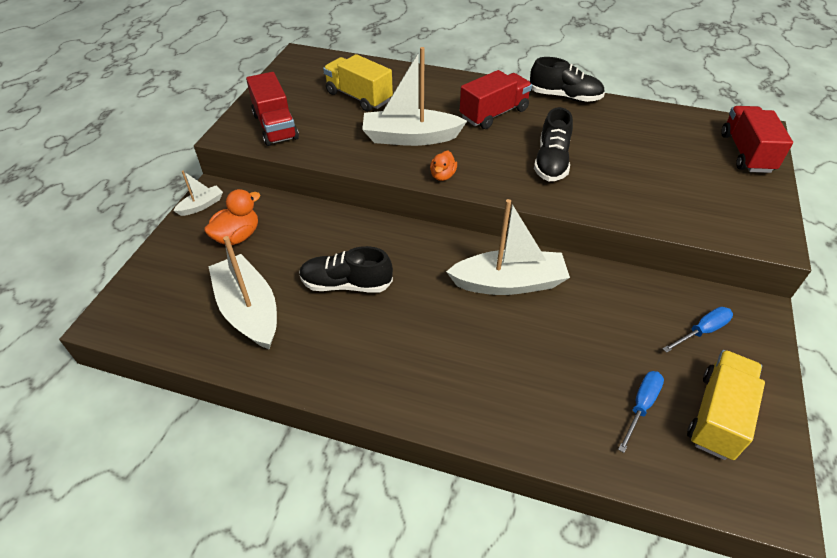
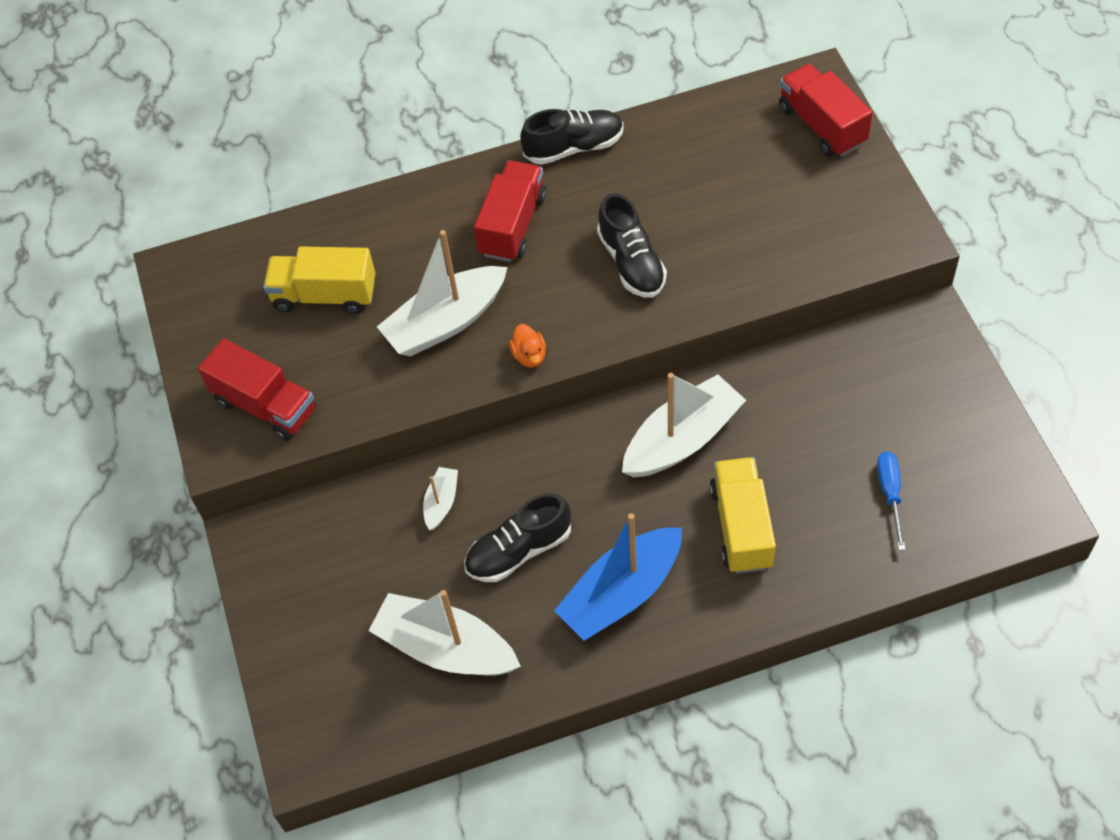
camera: 30 degrees left, 10 degrees up
white boat [173,171,223,216] -> white boat moved to [423,467,458,530]
orange duck [204,189,260,245] -> none
blue screwdriver [663,307,733,353] -> none
yellow truck [687,350,765,460] -> yellow truck moved to [710,457,776,573]
none -> blue boat [554,513,682,641]

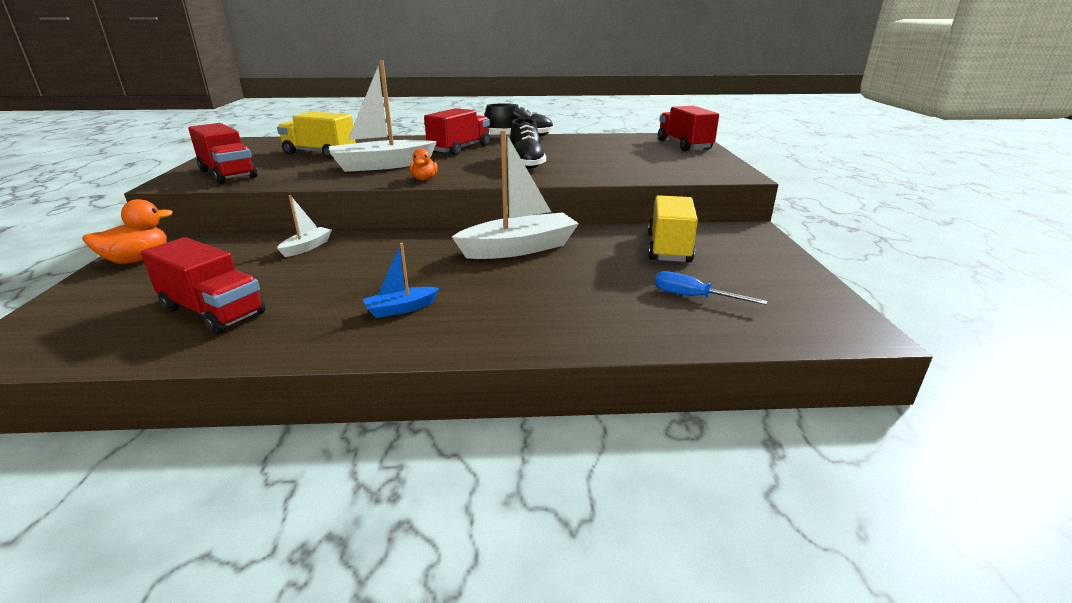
camera: 10 degrees right, 30 degrees down
white boat [369,590,521,676] -> red truck [141,237,266,334]
black shoe [464,493,571,582] -> none
blue boat [554,513,682,641] -> blue boat [363,243,439,318], size x0.48
yellow truck [710,457,776,573] -> yellow truck moved to [648,195,698,263]
blue screwdriver [877,451,905,550] -> blue screwdriver turned 75 degrees counterclockwise [655,271,767,305]
none -> orange duck [82,199,173,264]

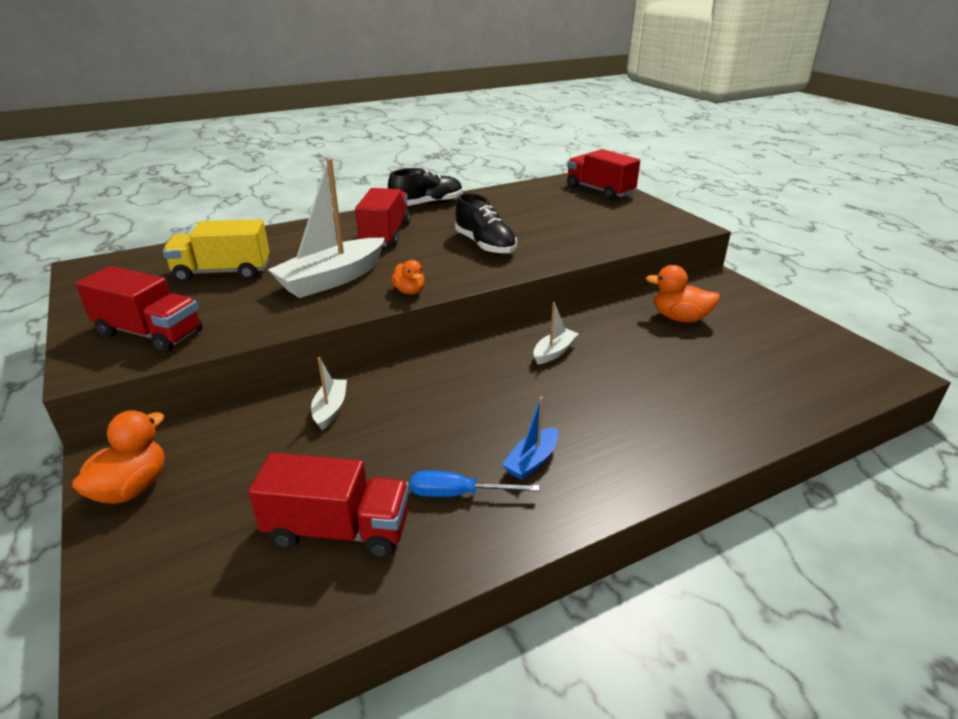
camera: 25 degrees left, 5 degrees up
white boat [452,130,579,259] -> white boat [533,302,579,364], size x0.48
yellow truck [648,195,698,263] -> orange duck [646,265,720,322]
blue screwdriver [655,271,767,305] -> blue screwdriver moved to [410,470,539,497]

